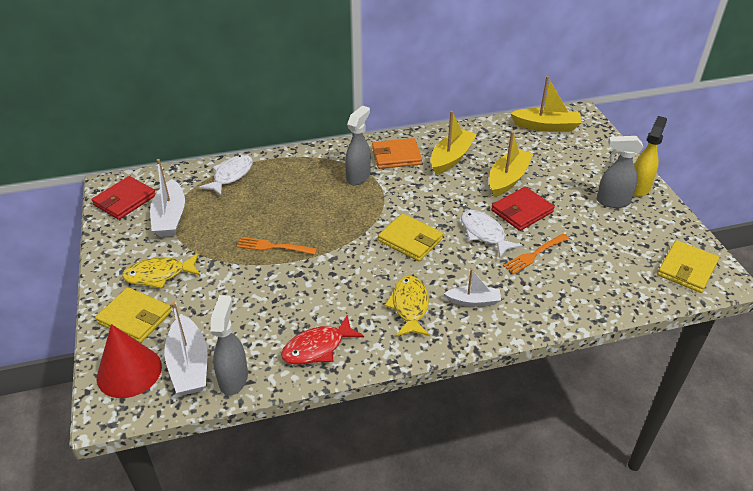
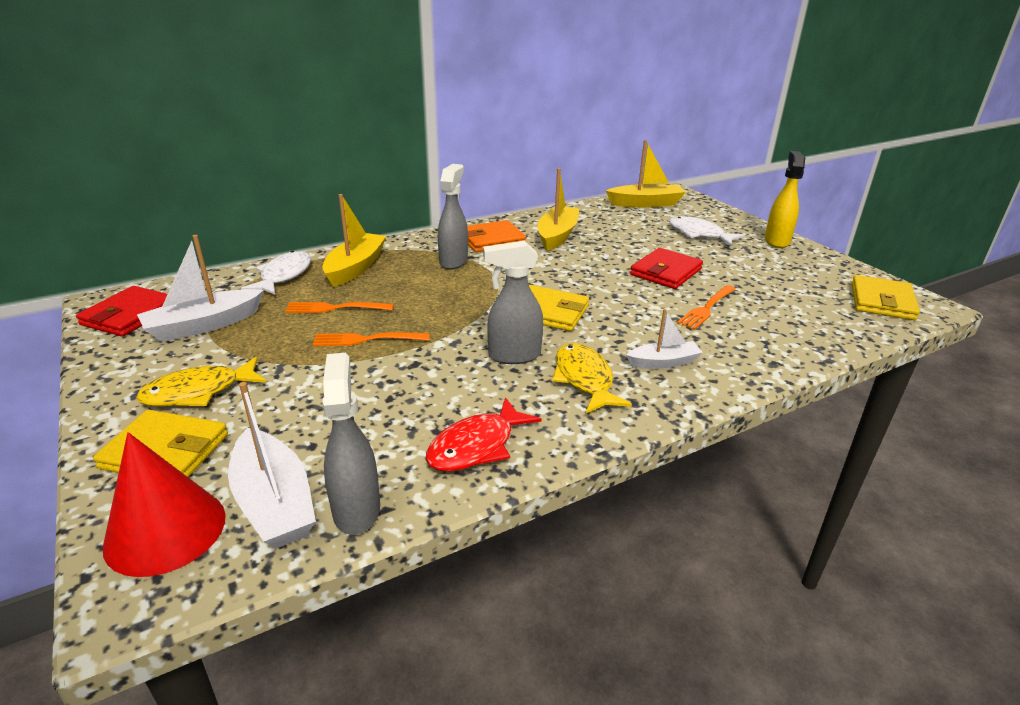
camera: 15 degrees left, 10 degrees down
white boat [150,159,185,237] -> white boat turned 75 degrees clockwise [137,235,264,342]
white fish [461,210,523,257] -> white fish moved to [669,216,745,246]
yellow boat [489,131,533,197] -> yellow boat moved to [322,194,386,287]
grey spray bottle [597,136,643,208] -> grey spray bottle moved to [483,240,543,364]
none -> orange fork [285,302,394,313]

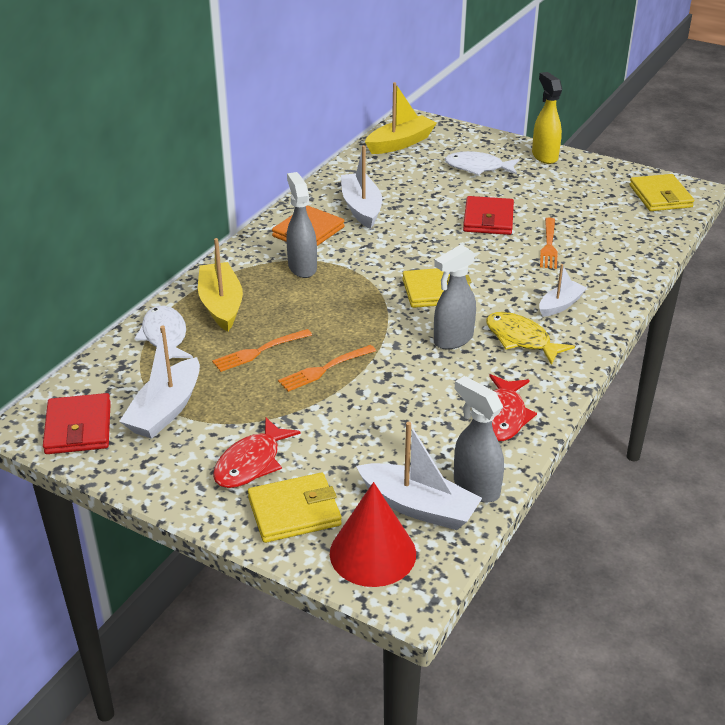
camera: 30 degrees left, 5 degrees up
yellow fish [136,357,266,407] -> red fish [213,418,301,488]
yellow boat [537,168,580,251] -> white boat [341,145,382,229]

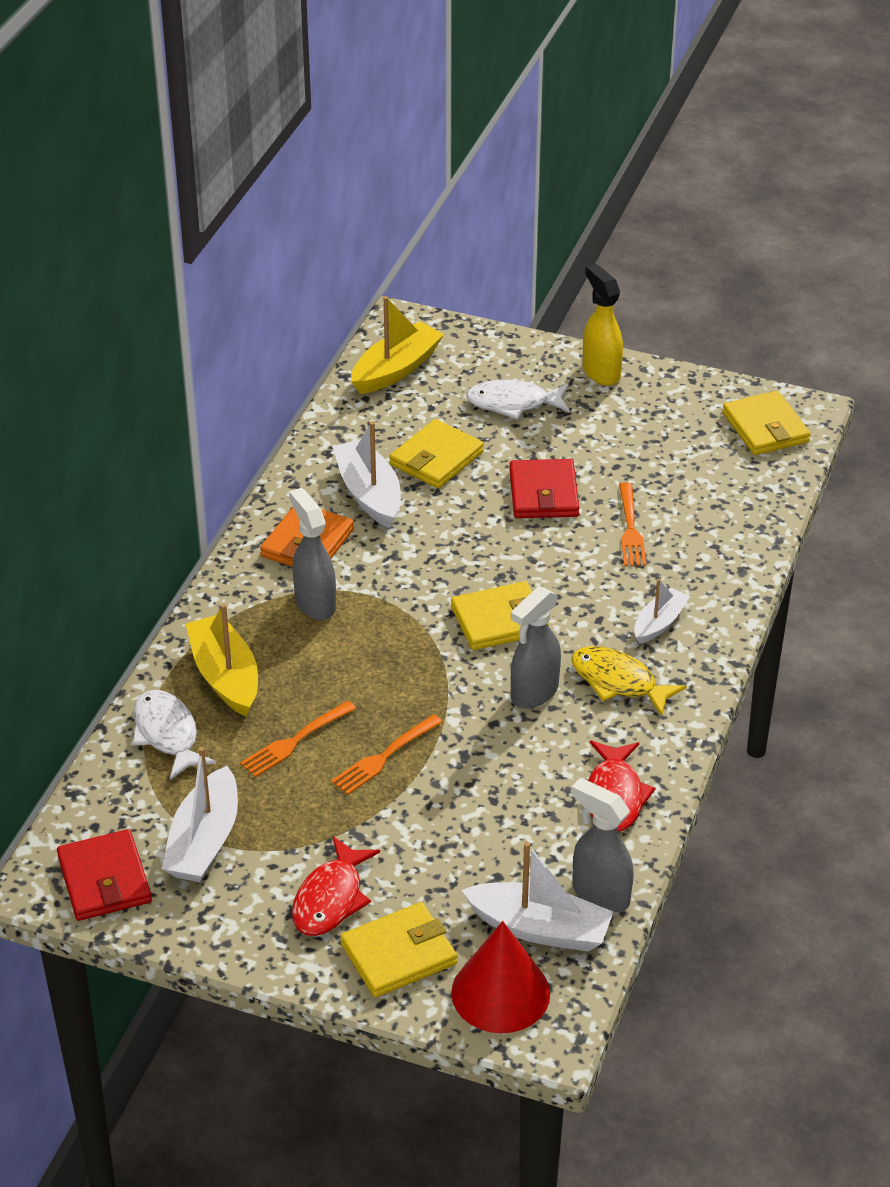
camera: 10 degrees left, 5 degrees up
none -> yellow wallet [389,419,484,488]

